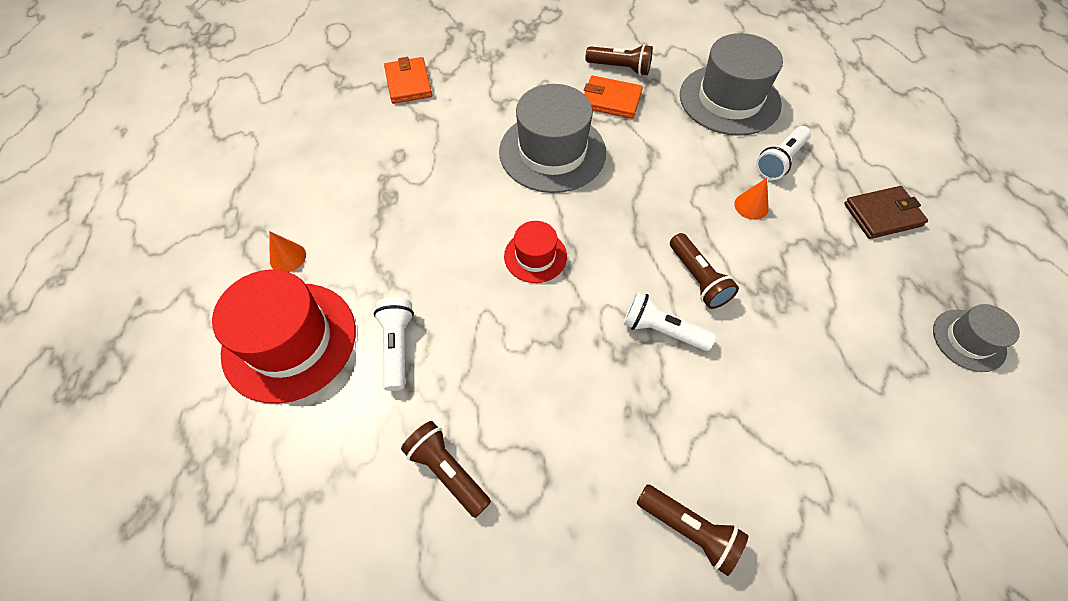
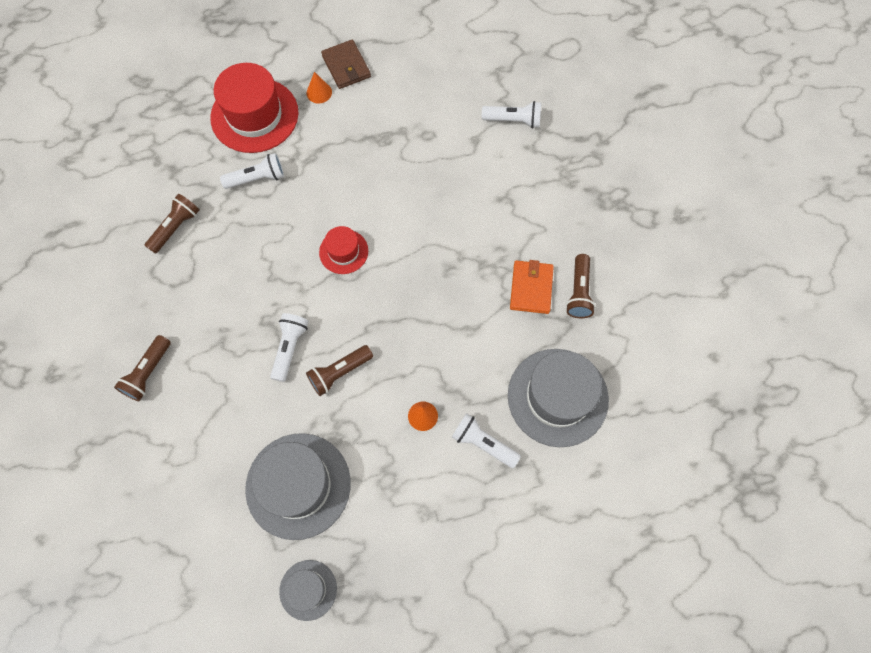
camera: 80 degrees right, 10 degrees up
orange wallet [384,57,432,104] -> white flashlight [482,101,541,129]
grey hat [499,84,606,193] -> grey hat moved to [245,433,351,540]
brown wallet [844,186,928,239] -> brown wallet moved to [321,40,371,89]

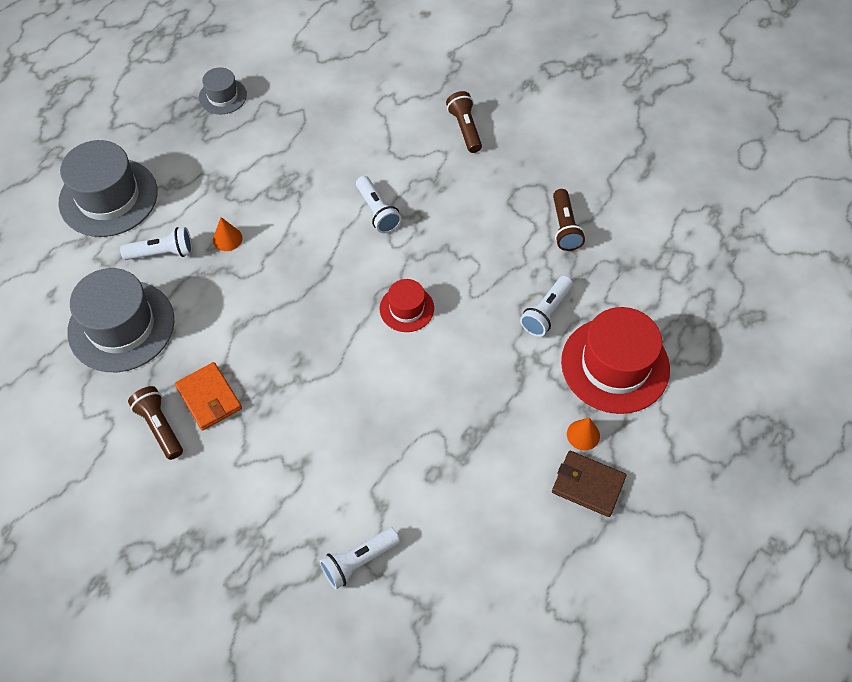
camera: 140 degrees right, 10 degrees down
grey hat [245,433,351,540] -> grey hat moved to [58,140,158,237]
brown flashlight [306,345,373,396] -> none

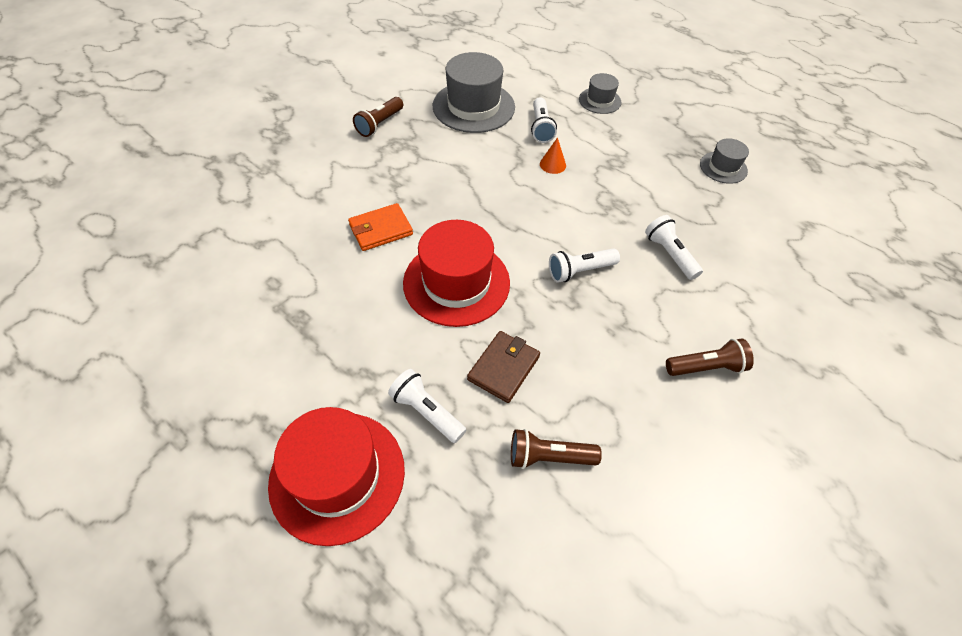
camera: 95 degrees right, 5 degrees down
grey hat [58,140,158,237] -> grey hat [579,73,621,114], size x0.52
brown flashlight [128,386,183,460] -> brown flashlight turned 150 degrees clockwise [353,97,403,137]
orange wallet [175,362,242,431] -> orange wallet moved to [348,203,413,251]
white flashlight [320,528,400,589] -> white flashlight moved to [645,215,703,280]
red hat [380,279,434,332] -> red hat [403,220,510,327], size x1.91
brown wallet [552,451,626,517] -> brown wallet moved to [467,331,540,403]
orange cone [567,418,600,451] -> none

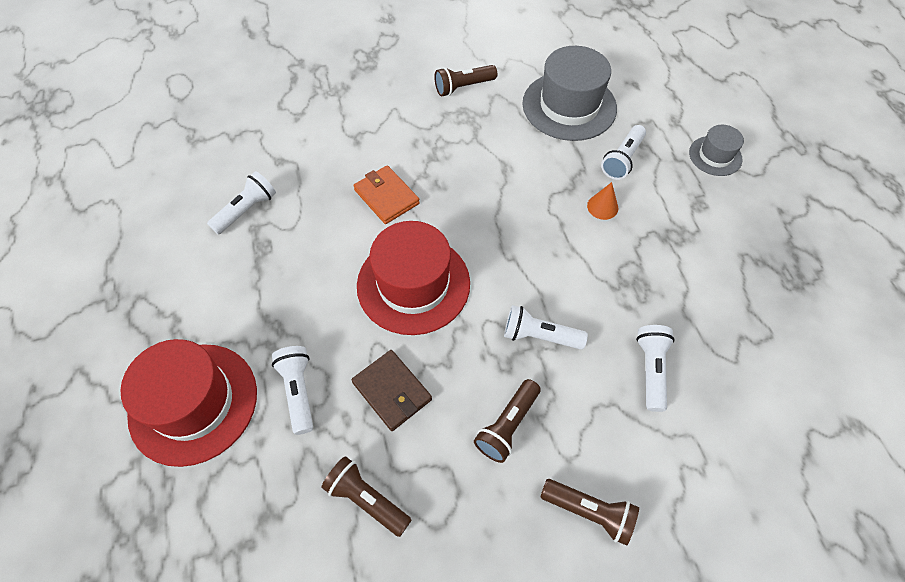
camera: 35 degrees right, 5 degrees up
orange wallet [348,203,413,251] -> orange wallet turned 45 degrees clockwise [353,165,420,224]
brown wallet [467,331,540,403] -> brown wallet turned 75 degrees clockwise [351,350,432,431]
grey hat [700,138,749,184] -> none
none -> white flashlight [207,171,276,234]
none -> brown flashlight [474,379,540,463]

